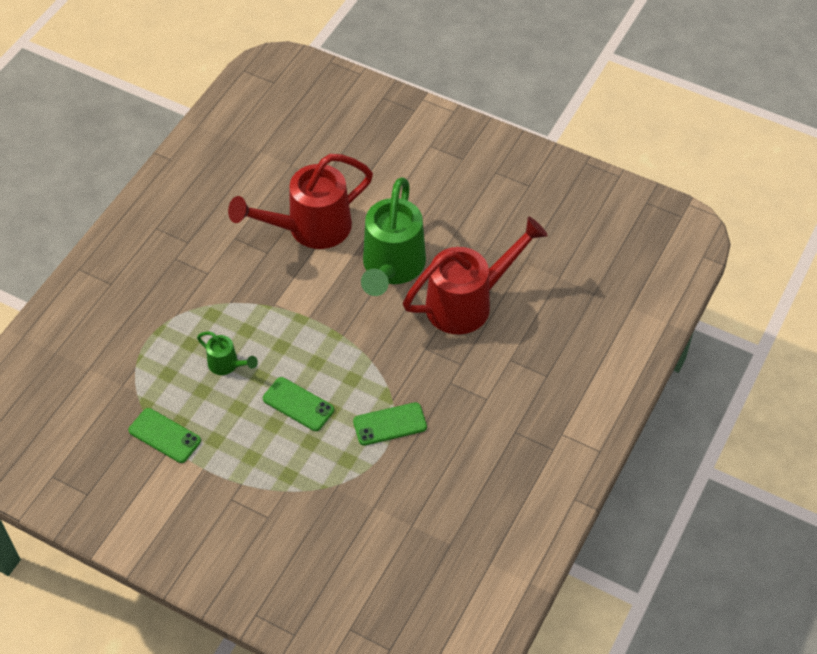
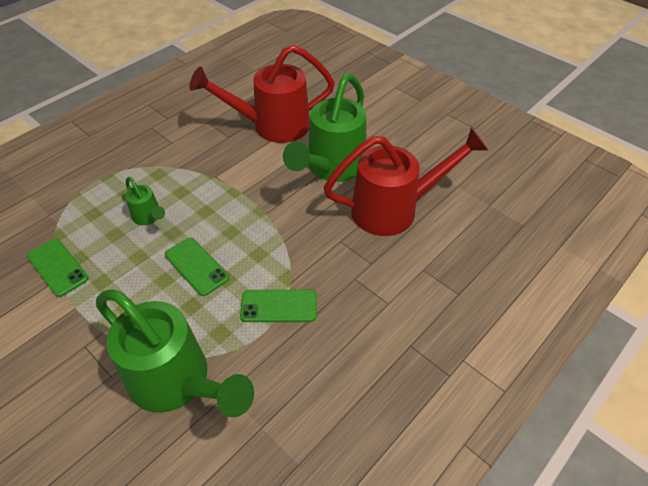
camera: 15 degrees right, 5 degrees down
none -> green watering can [96,289,254,417]

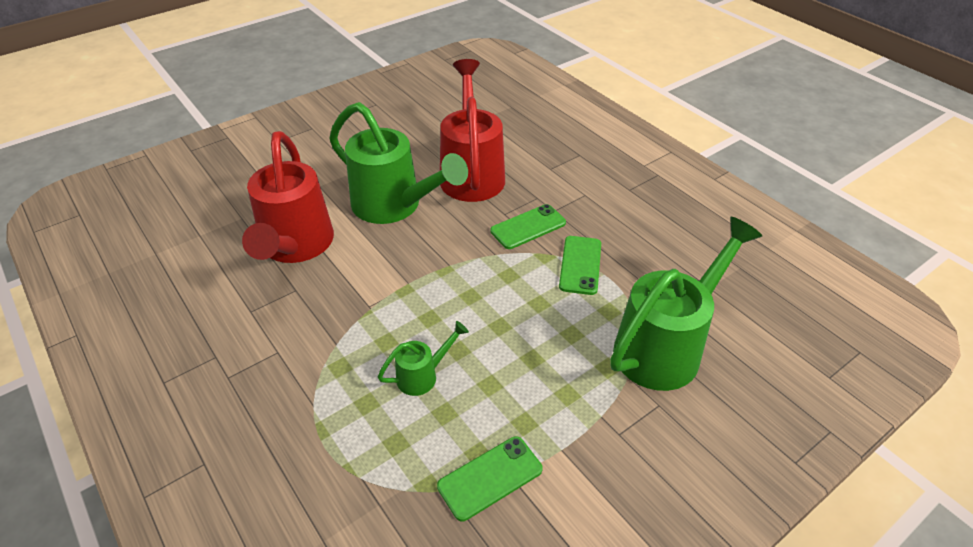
camera: 80 degrees left, 5 degrees down
green phone [165,237,229,296] -> green phone moved to [490,204,566,249]

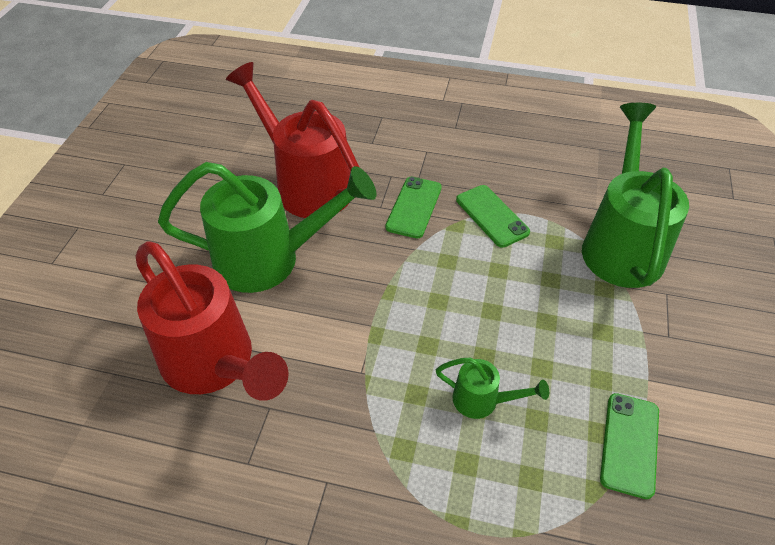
camera: 40 degrees left, 5 degrees up
green watering can [378,321,469,396] -> green watering can turned 90 degrees clockwise [436,358,549,419]

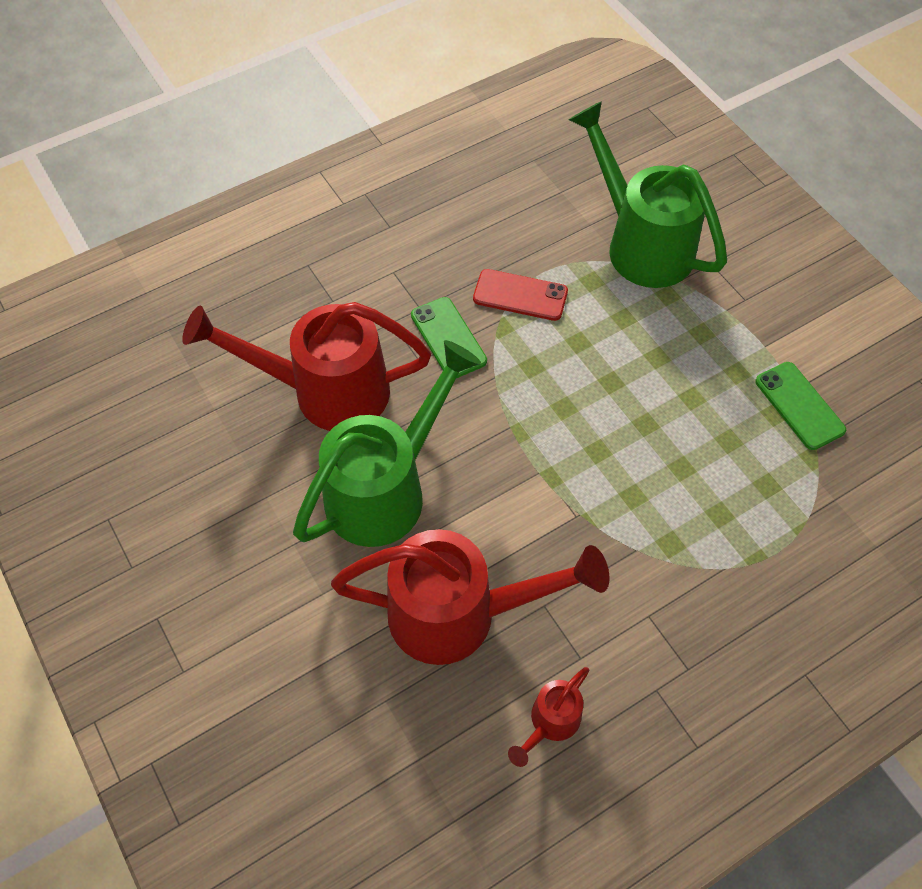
camera: 45 degrees left, 10 degrees up
green watering can [436,358,549,419] -> none
green phone [456,185,530,248] -> red phone [473,269,568,321]
none -> red watering can [508,667,589,767]

